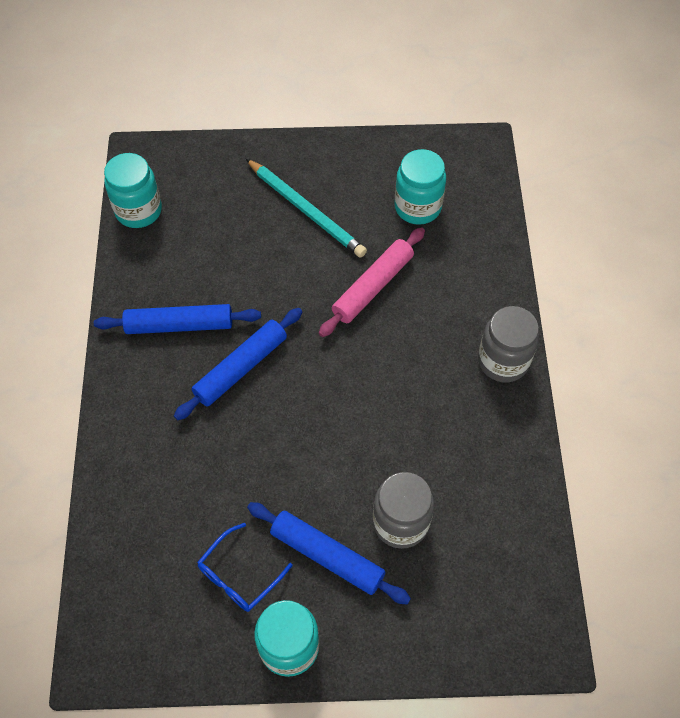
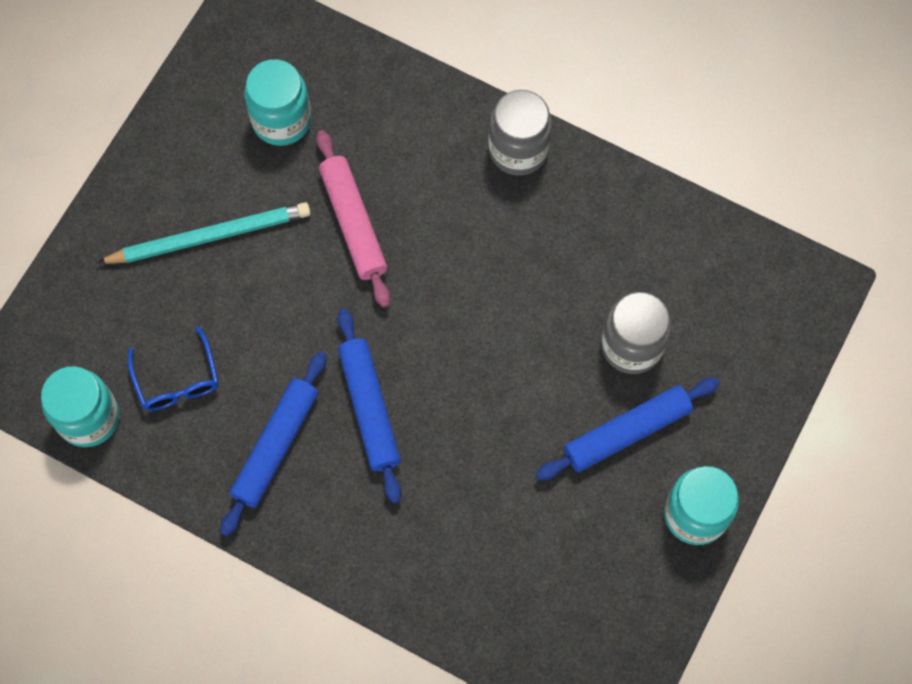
camera: 60 degrees left, 10 degrees up
blue glasses [197,523,293,612] -> blue glasses moved to [128,326,219,411]

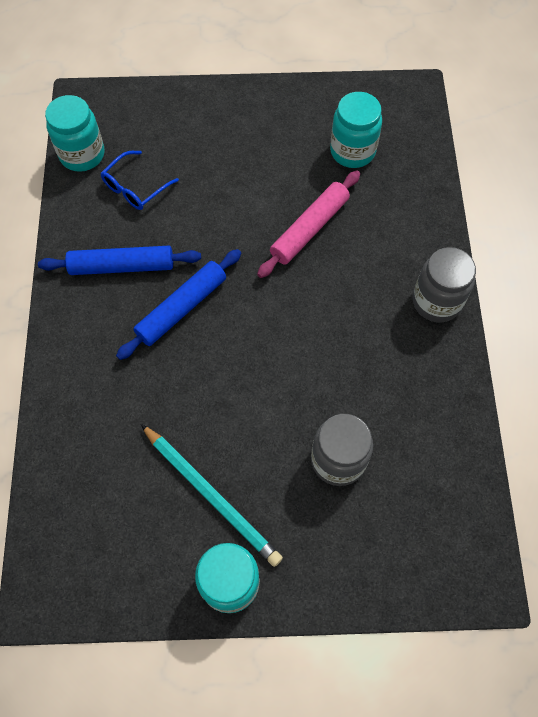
camera: 60 degrees right, 5 degrees down
turquoise pencil [97,202,311,264] -> turquoise pencil moved to [141,424,283,567]
blue rolling pin [536,378,720,480] -> none

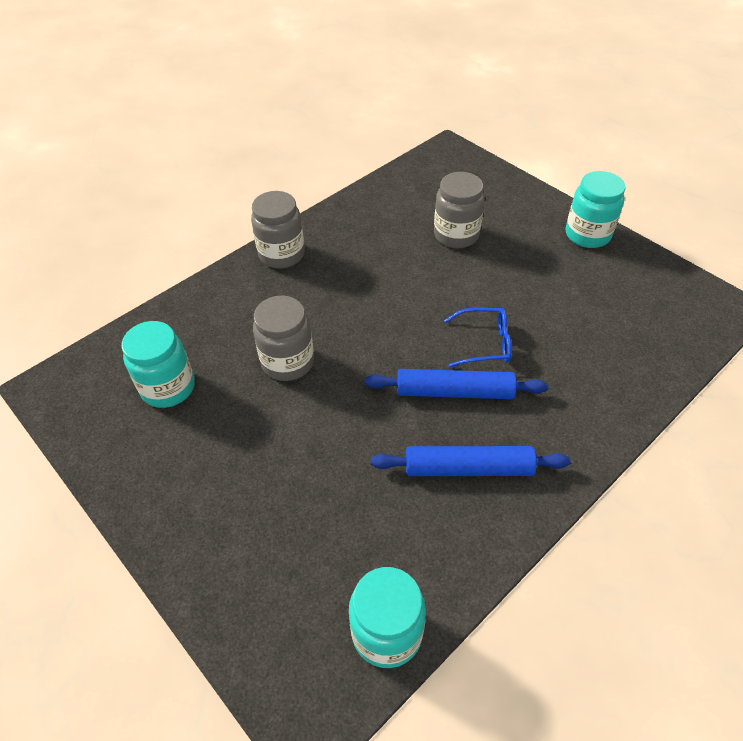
camera: 130 degrees left, 15 degrees down
blue rolling pin [38,246,201,275] -> blue rolling pin turned 45 degrees counterclockwise [371,446,571,476]
blue glasses [101,151,179,210] -> blue glasses moved to [444,308,512,367]
turquoise pencil [141,424,283,567] -> none
pink rolling pin [257,171,360,278] -> grey jar [253,296,314,381]

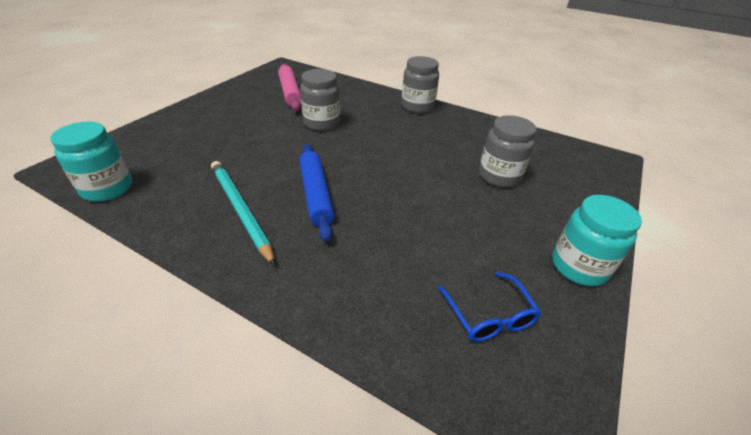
camera: 70 degrees right, 10 degrees down
turquoise jar [122,321,195,408] -> pink rolling pin [278,64,301,111]
blue rolling pin [371,446,571,476] -> turquoise pencil [211,161,275,266]
blue glasses [444,308,512,367] -> blue glasses moved to [438,272,541,342]

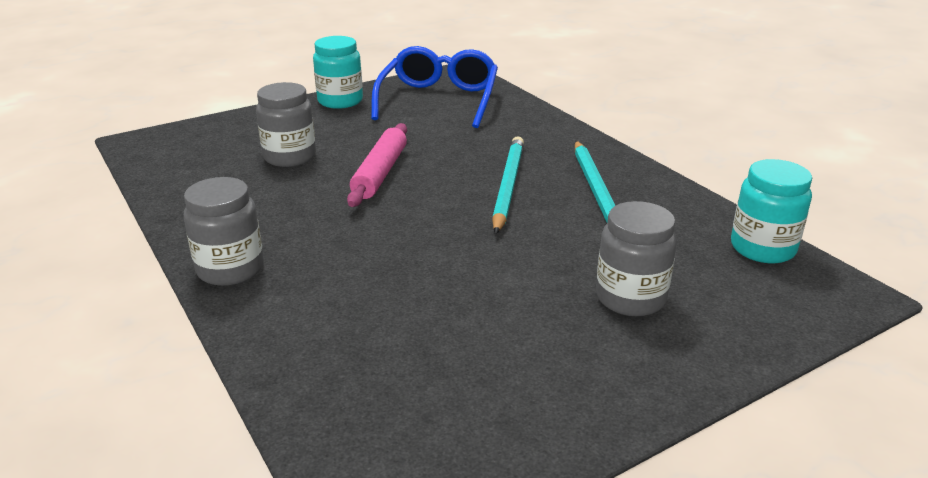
camera: 150 degrees left, 10 degrees down
pink rolling pin [278,64,301,111] -> pink rolling pin moved to [347,123,407,207]
blue rolling pin [299,144,335,242] -> turquoise pencil [492,136,524,234]
grey jar [300,69,340,131] -> grey jar moved to [596,201,677,316]
blue glasses [438,272,541,342] -> blue glasses [371,46,498,128], size x1.94

